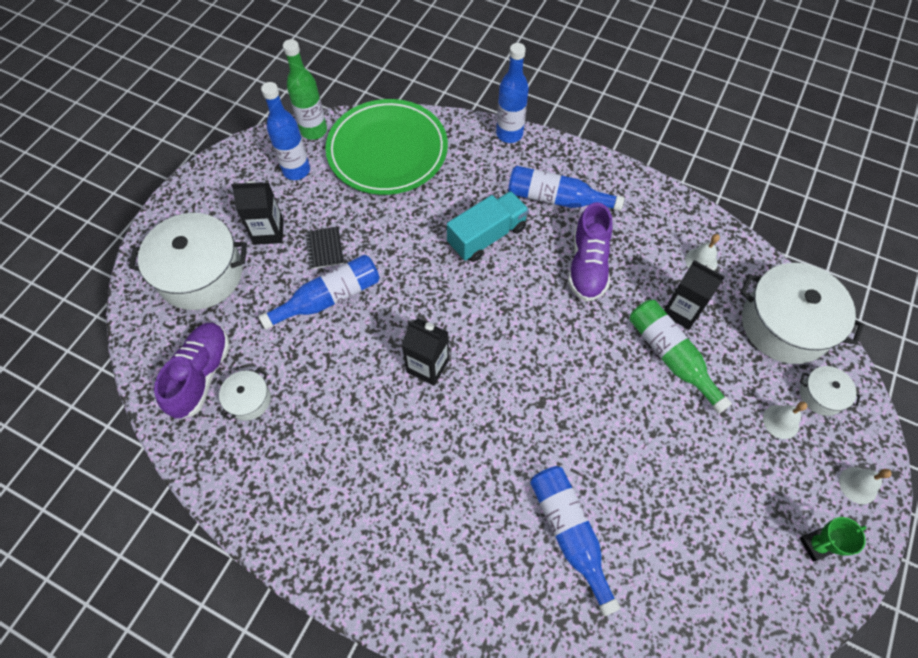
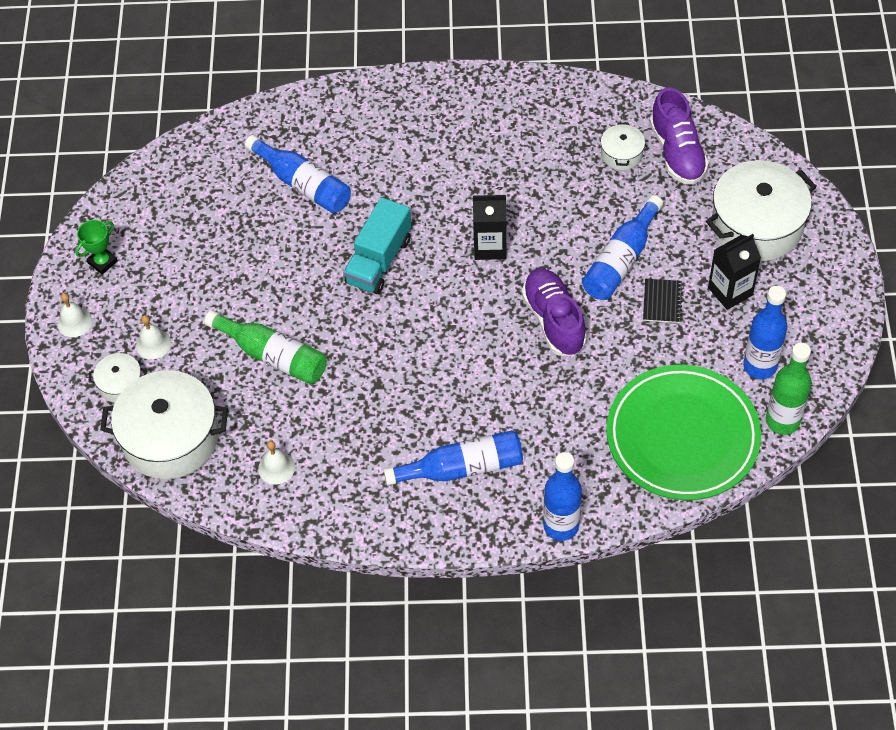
camera: 155 degrees right, 5 degrees down
black notebook [305,227,344,269] -> black notebook turned 45 degrees clockwise [643,279,683,323]
turquoise truck [447,191,529,262] -> turquoise truck moved to [343,197,412,294]
purple shoe [568,202,613,301] -> purple shoe moved to [522,268,587,356]
black carton [664,260,725,330] -> none

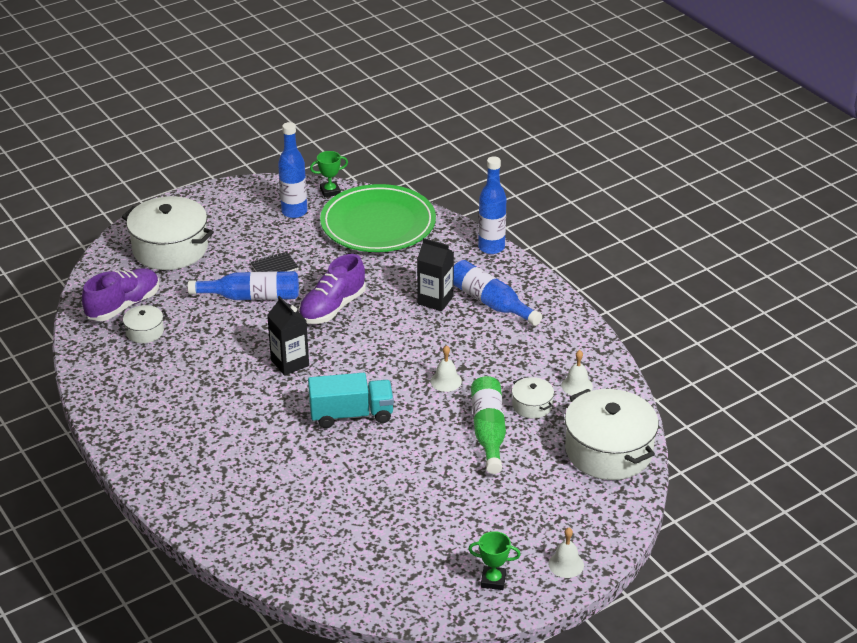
camera: 125 degrees left, 20 degrees down
white pot [88,353,147,403] -> white pot moved to [512,377,554,419]
white bell [136,315,171,359] -> white bell moved to [431,345,462,392]
blue bottle [245,135,351,213] -> none
black carton [708,234,761,310] -> black carton moved to [417,238,454,311]
green bottle [766,343,811,435] -> green trophy [310,151,348,198]

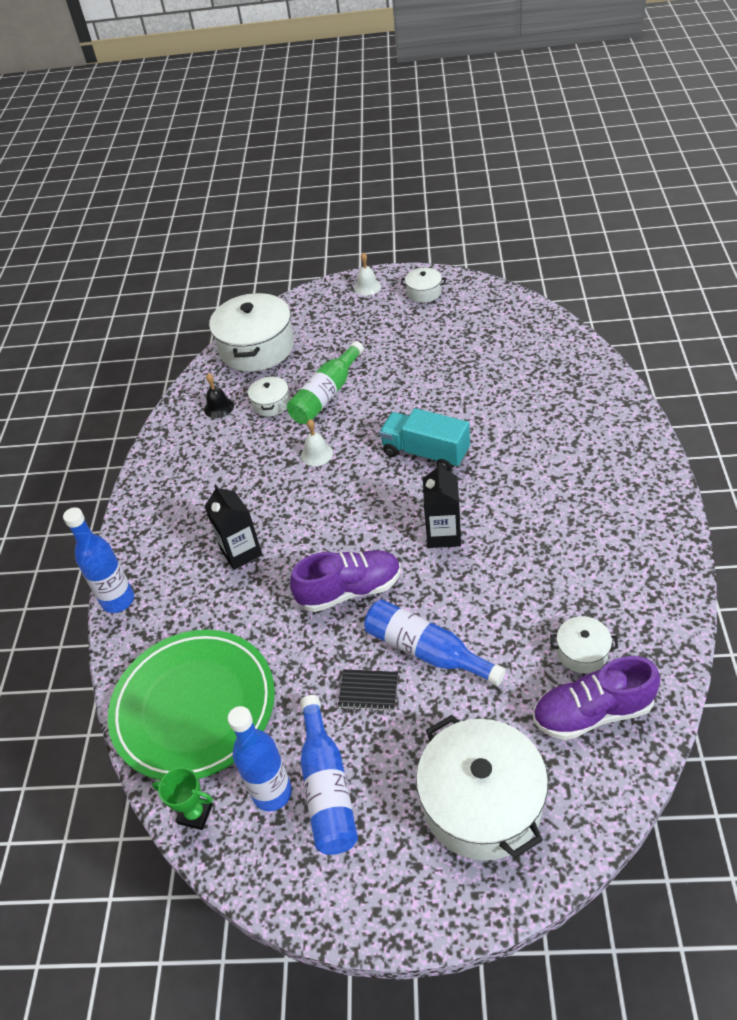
camera: 140 degrees left, 10 degrees up
blue bottle [454,260,542,326] -> blue bottle moved to [300,695,358,855]
green trophy [468,531,521,590] -> white pot [401,268,446,303]
white bell [561,350,593,395] -> black bell [204,373,234,418]

